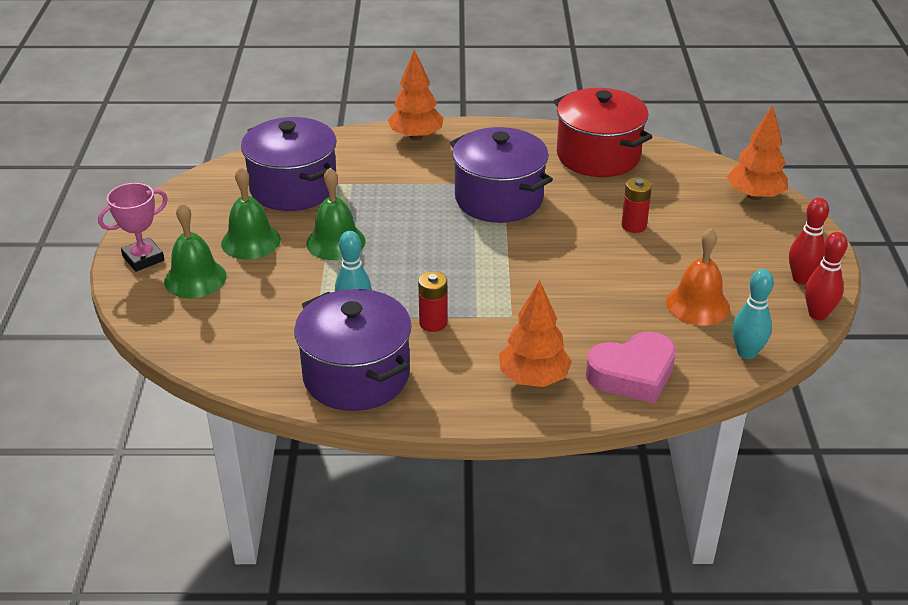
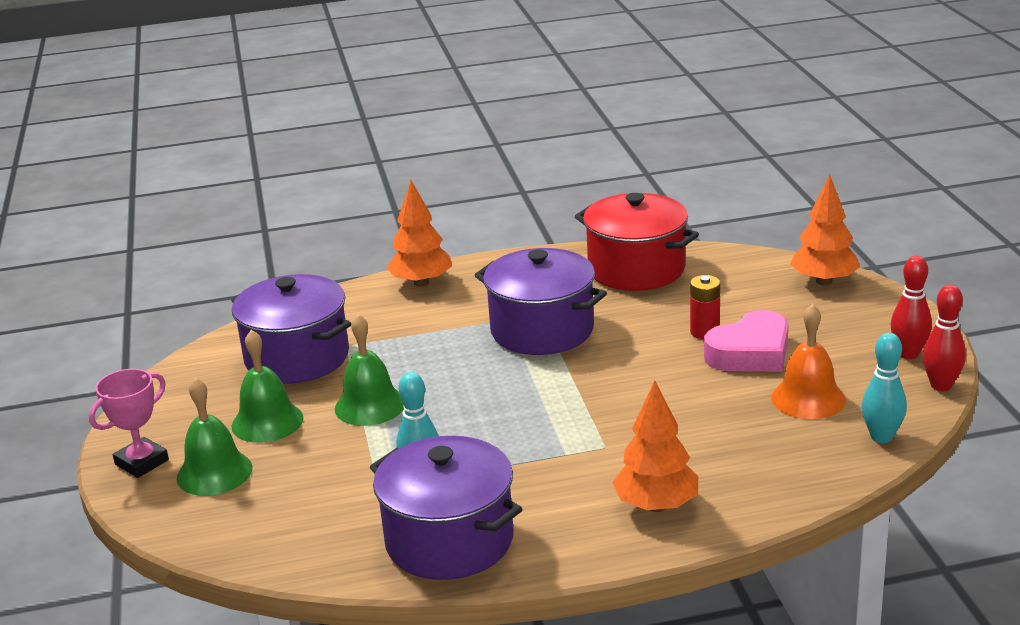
camera: 10 degrees left, 10 degrees down
red battery [418,271,447,332] -> none
pink heart [586,331,676,403] -> pink heart moved to [704,310,788,372]

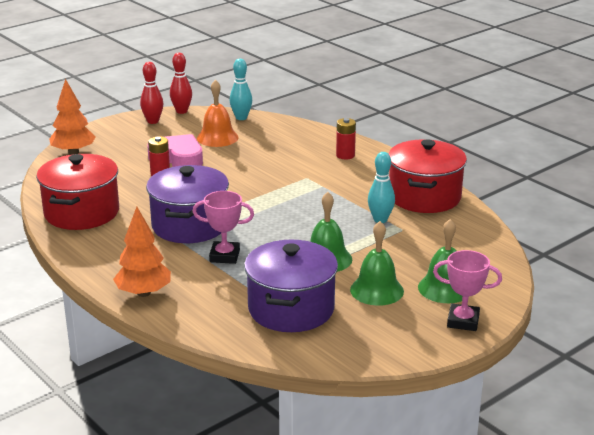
camera: 120 degrees left, 0 degrees up
purple pot [370,436,522,580] -> red pot [389,139,467,213]
orange tree [613,380,698,512] -> red battery [336,118,356,159]
none -> pink trophy [192,191,254,264]

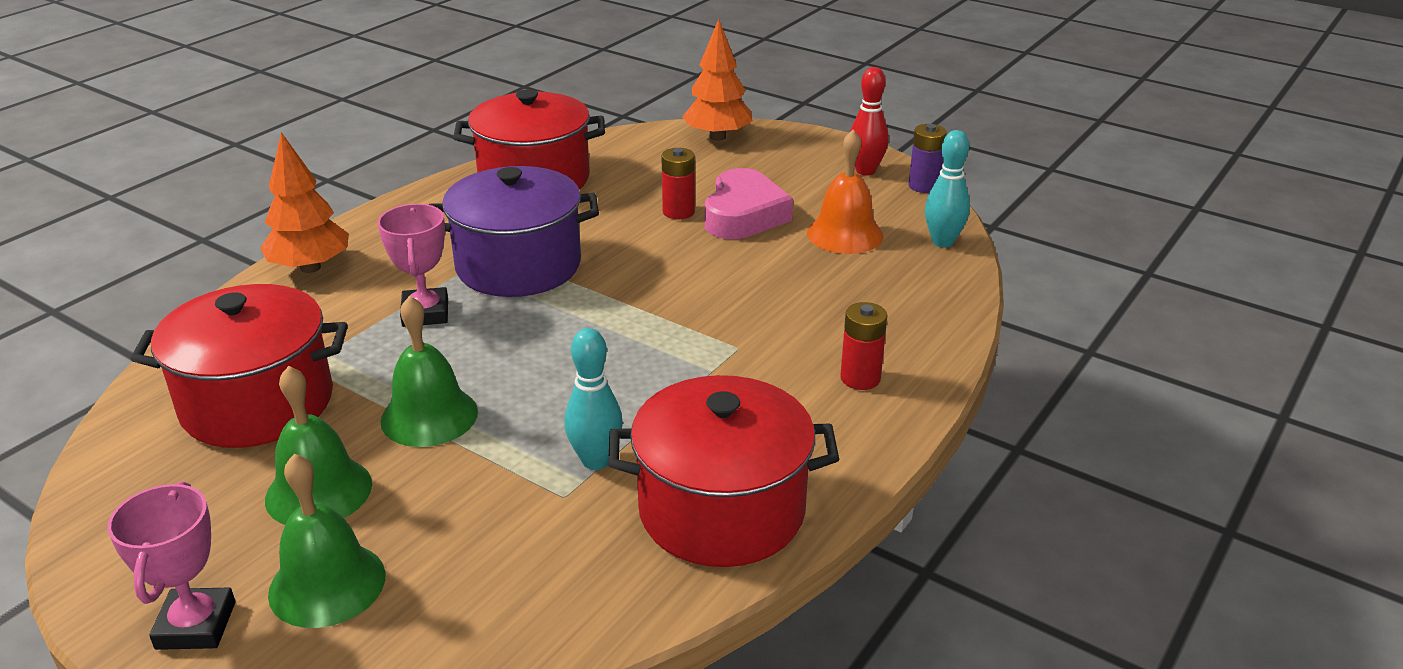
camera: 75 degrees right, 5 degrees up
red bowling pin [170,53,192,114] -> purple battery [908,124,947,193]
purple pot [244,240,338,332] -> red pot [131,284,348,448]

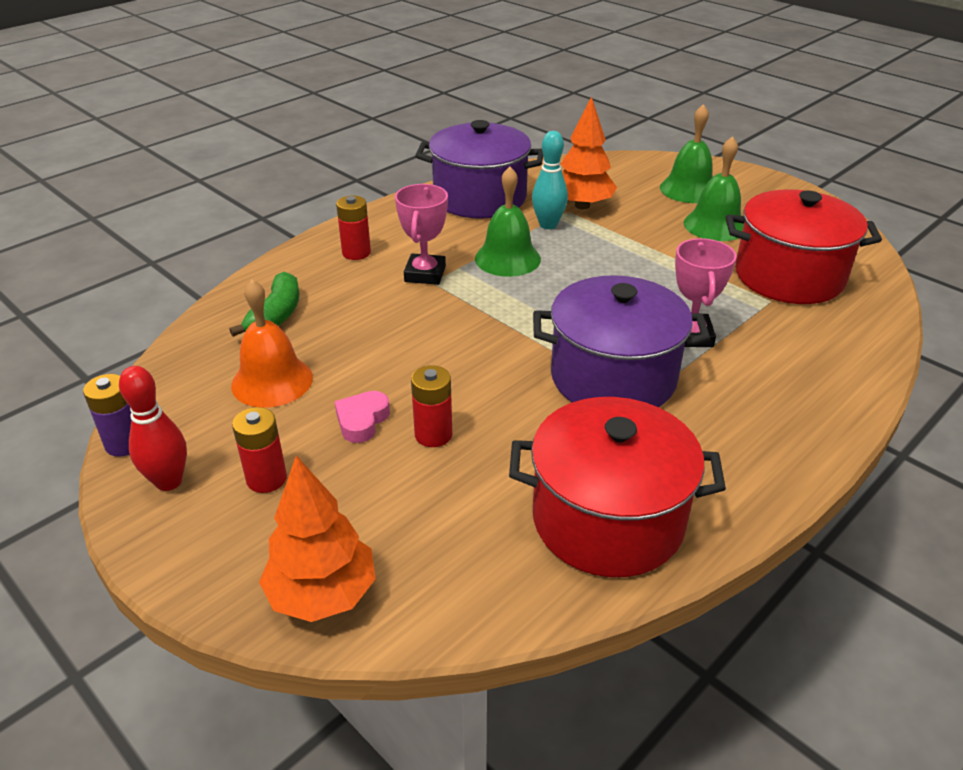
camera: 170 degrees left, 5 degrees up
pink trophy [107,481,235,650] -> pink trophy moved to [395,184,448,285]
orange tree [260,132,349,273] -> orange tree moved to [561,96,617,209]
green bell [380,296,478,447] -> green bell moved to [475,167,541,277]
red pot [608,375,839,567] -> purple pot [415,120,543,218]
pink heart [705,168,793,239] -> pink heart [335,391,390,443], size x0.54
turquoise bowling pin [925,130,970,248] -> none
none -> green banana [229,272,299,337]
none -> red battery [232,407,287,493]

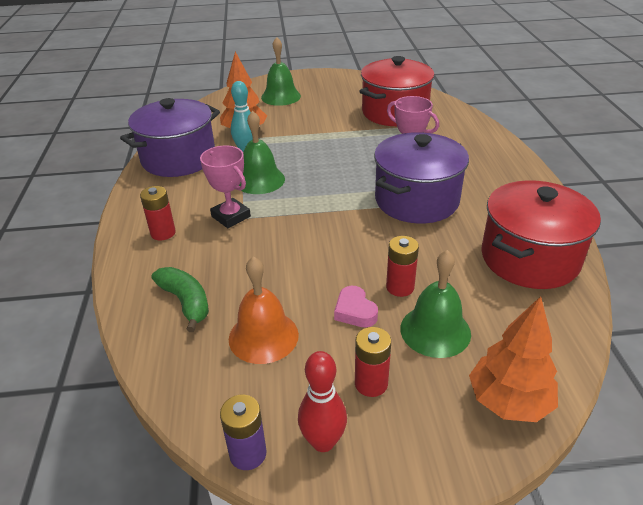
camera: 50 degrees left, 0 degrees up
green bell [684,136,744,241] -> green bell moved to [400,250,471,358]

